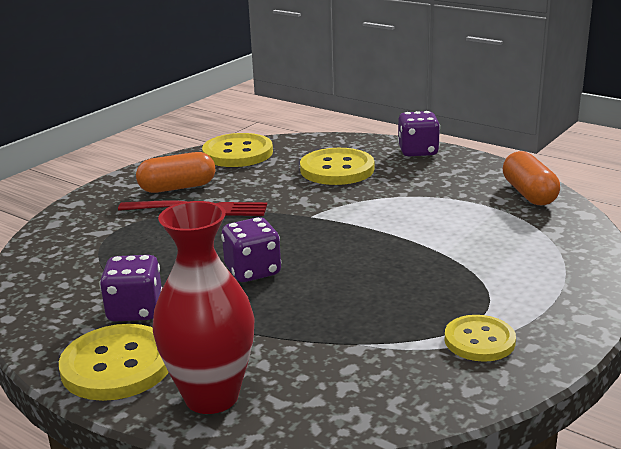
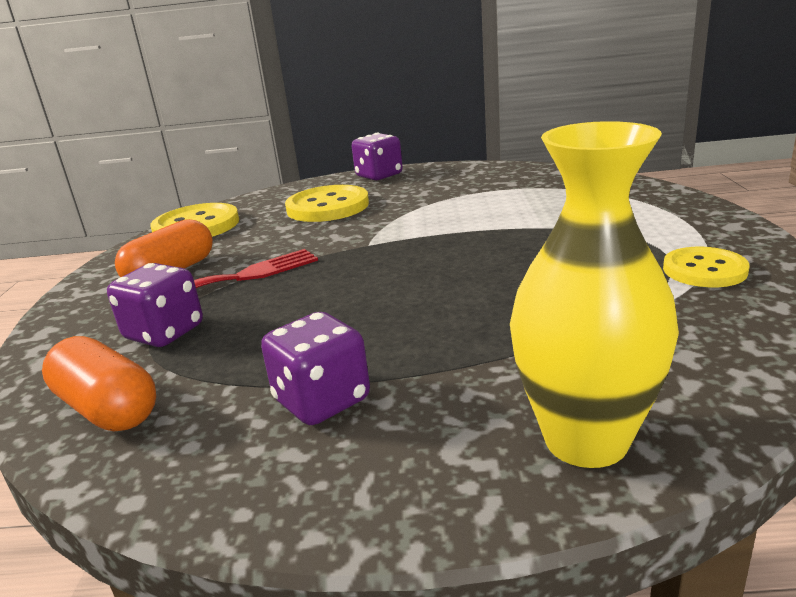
camera: 35 degrees left, 0 degrees up
yellow button [59,324,169,401] -> none
red vase [153,201,255,414] -> yellow vase [510,121,679,468]
purple dice [221,217,281,282] -> purple dice moved to [107,263,203,347]
orange capsule [503,151,560,205] -> orange capsule moved to [42,336,156,431]

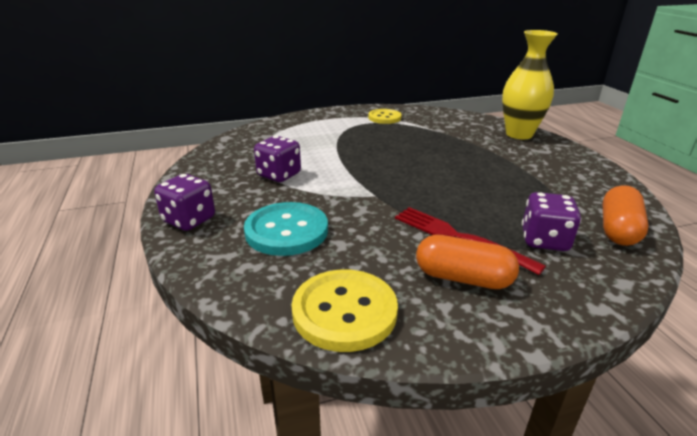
camera: 110 degrees left, 5 degrees up
purple dice [261,312,370,425] -> purple dice moved to [254,136,301,182]
yellow button [285,185,369,222] -> turquoise button [244,202,328,256]

